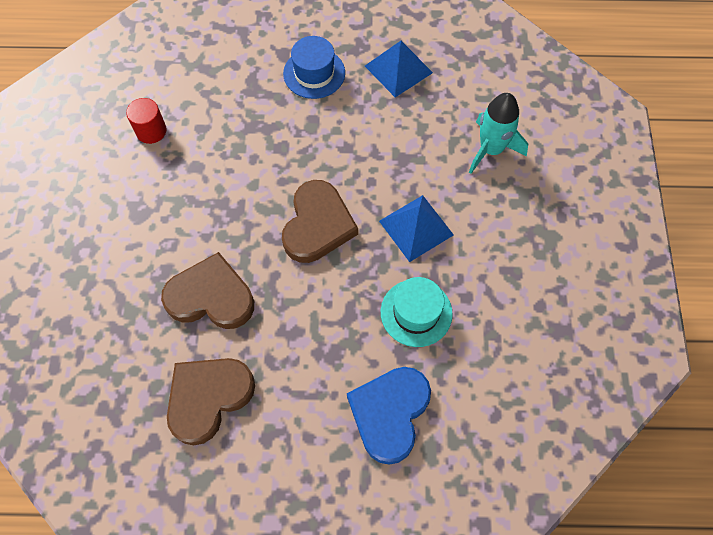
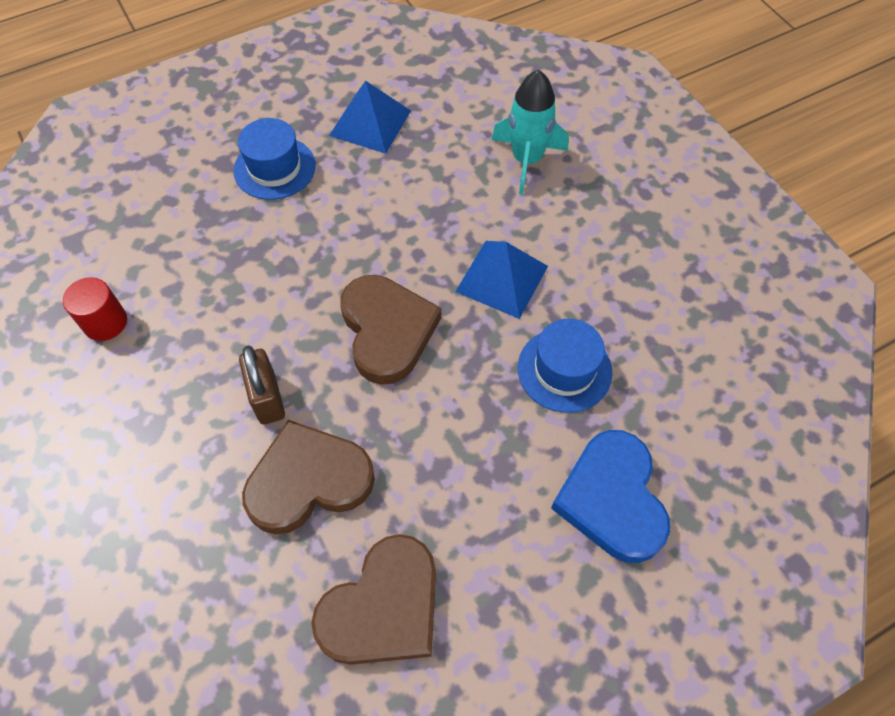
camera: 30 degrees left, 5 degrees down
brown heart [167,358,255,445] -> brown heart turned 150 degrees counterclockwise [311,534,436,665]
turquoise hat [381,277,453,347] -> blue hat [518,319,612,413]
none -> brown padlock [239,345,285,425]

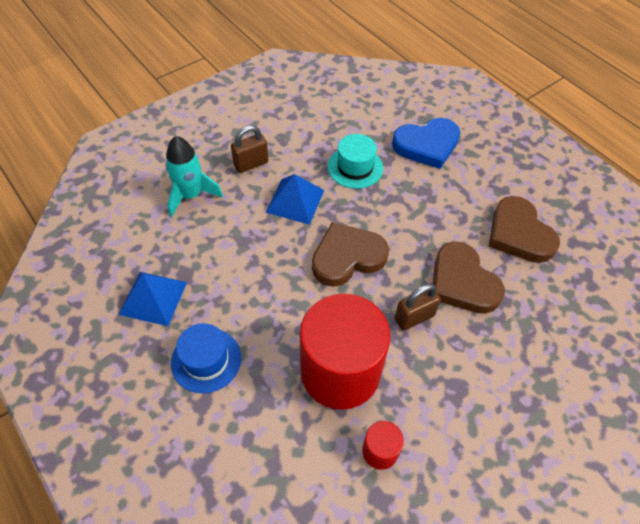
camera: 100 degrees left, 5 degrees down
brown heart [311,534,436,665] -> brown heart turned 150 degrees counterclockwise [489,196,560,263]
blue hat [518,319,612,413] -> turquoise hat [328,134,383,189]
none -> brown padlock [231,125,269,173]
none -> red cylinder [300,293,391,410]

